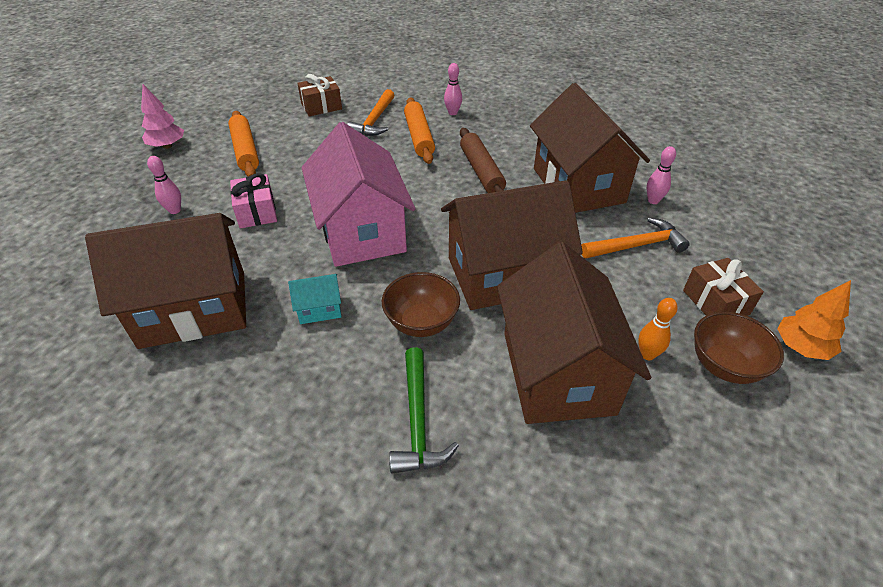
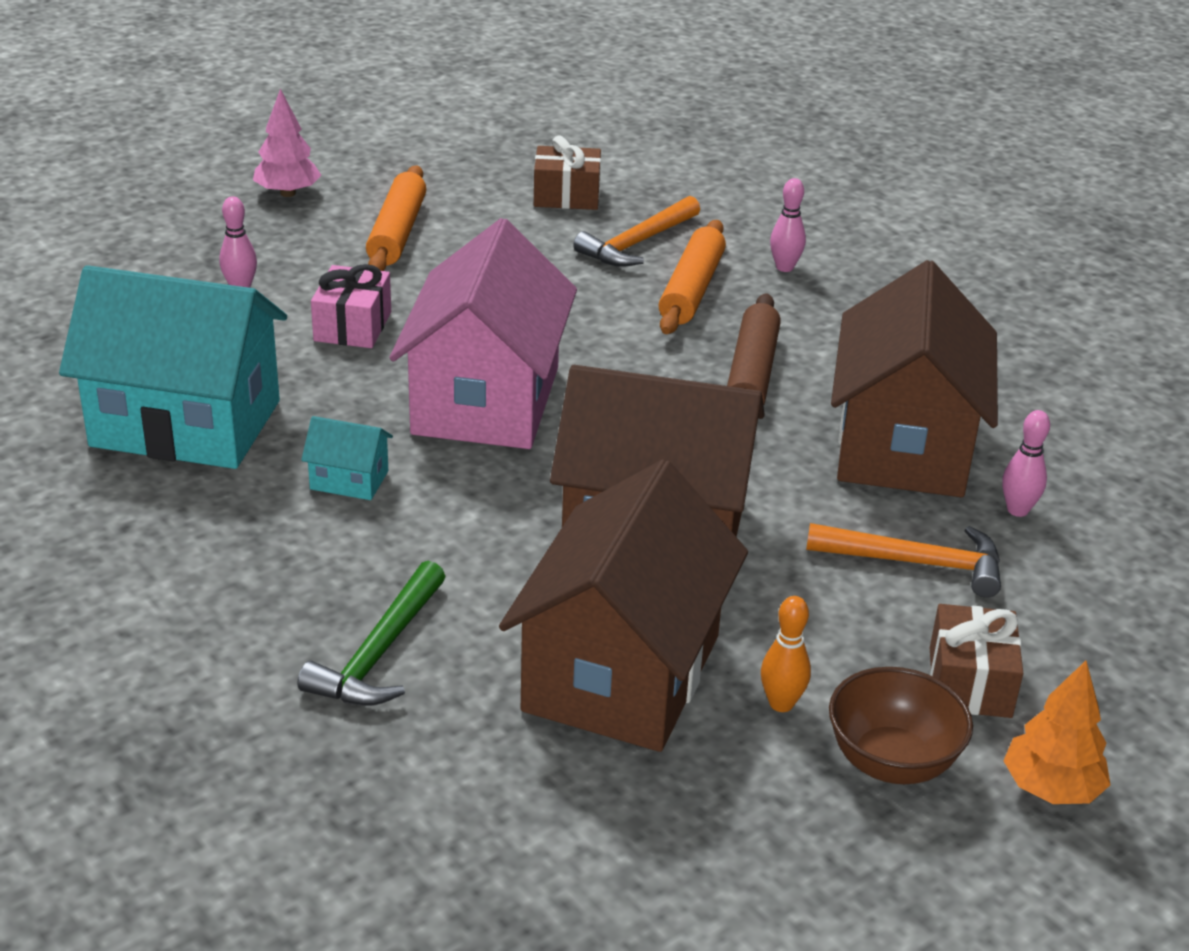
camera: 25 degrees right, 10 degrees down
brown house [85,213,246,349] -> turquoise house [59,265,287,469]
brown bowl [382,272,460,337] -> none

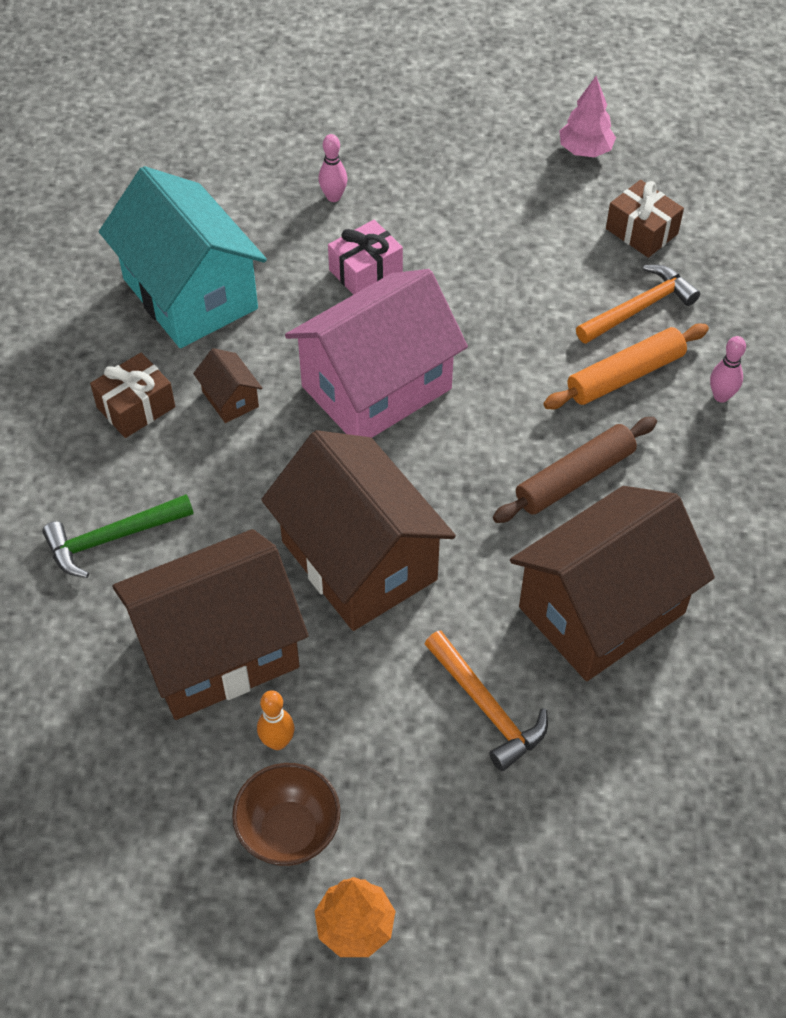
camera: 45 degrees right, 20 degrees up
pink tree [253,89,321,197] -> pink tree moved to [559,76,616,157]
turquoise house [301,416,393,500] -> brown house [193,348,262,423]
orange rolling pin [366,165,426,271] -> none
orange hammer [573,196,700,267] -> orange hammer turned 150 degrees clockwise [576,265,700,344]
brown gift [930,604,1024,718] -> brown gift moved to [90,352,175,438]
pink bowling pin [1002,410,1050,517] -> none

